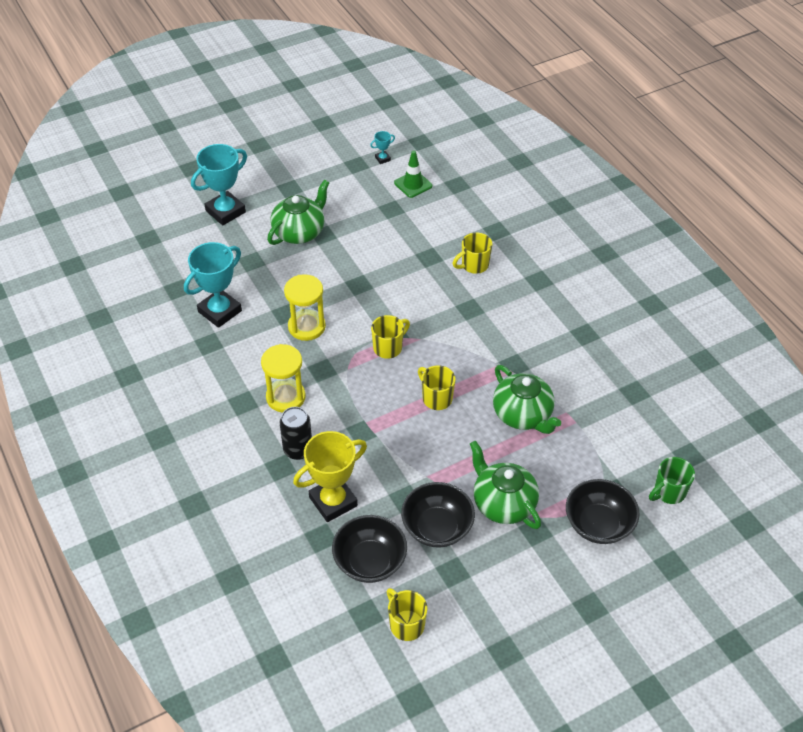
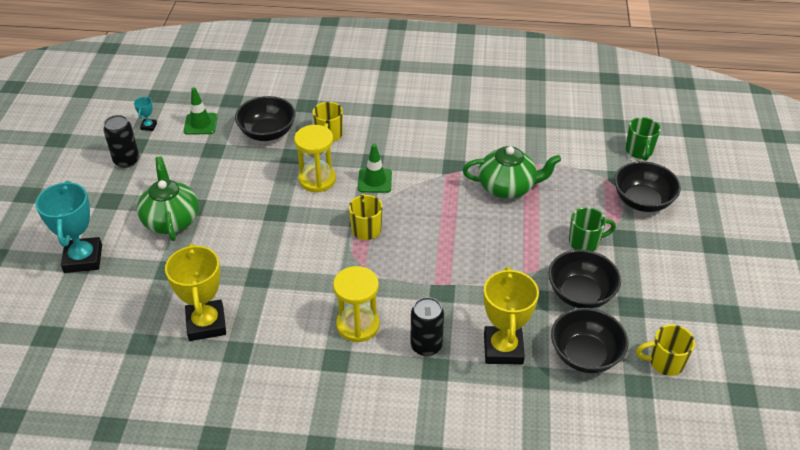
camera: 55 degrees left, 5 degrees down
turquoise trophy [184,242,242,328] -> yellow trophy [165,243,226,341]
yellow hourglass [284,274,326,341] -> yellow hourglass moved to [294,125,336,192]
yellow mug [418,365,456,410] -> none
green teapot [470,441,541,529] -> green mug [569,207,616,251]
none -> black can [103,115,139,168]
none -> black bowl [235,96,296,141]
none -> green traffic cone [358,144,392,193]

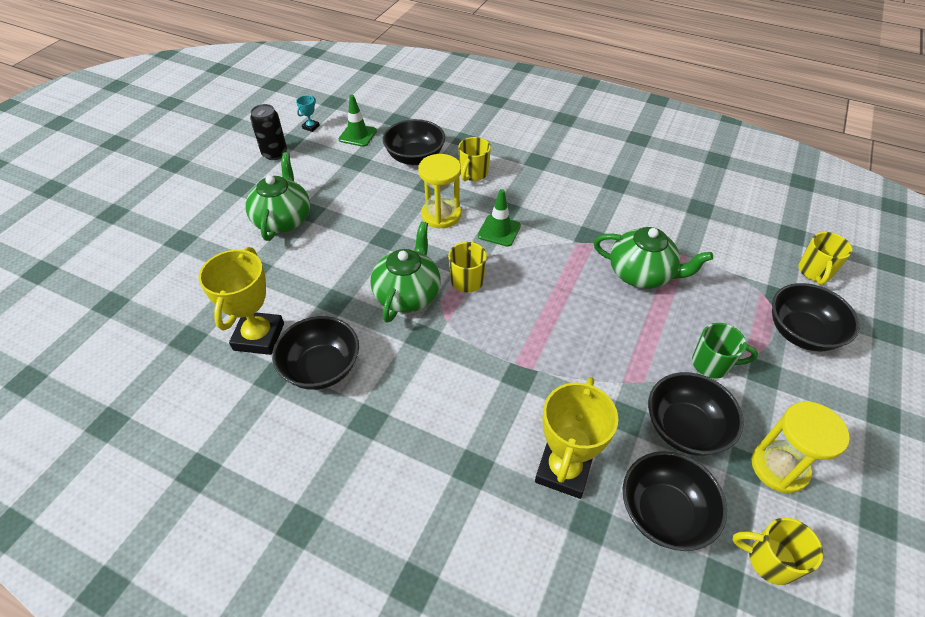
camera: 20 degrees right, 5 degrees up
turquoise trophy [35,181,102,273] -> none
yellow hourglass [333,266,380,342] -> yellow hourglass moved to [751,402,850,493]
black can [410,297,444,356] -> none
green mug [625,117,661,161] -> yellow mug [798,232,852,285]
none -> black bowl [272,316,359,390]
none -> green teapot [370,221,441,323]

